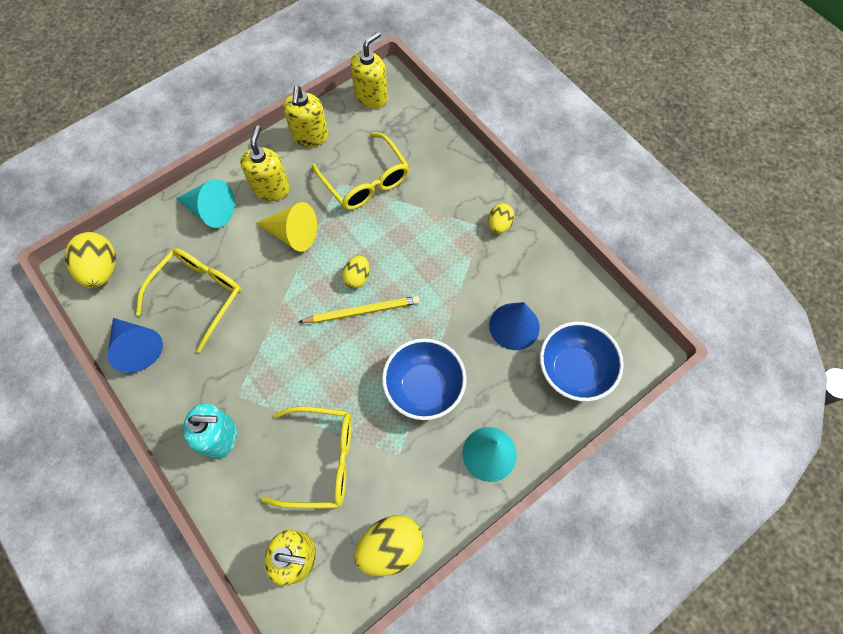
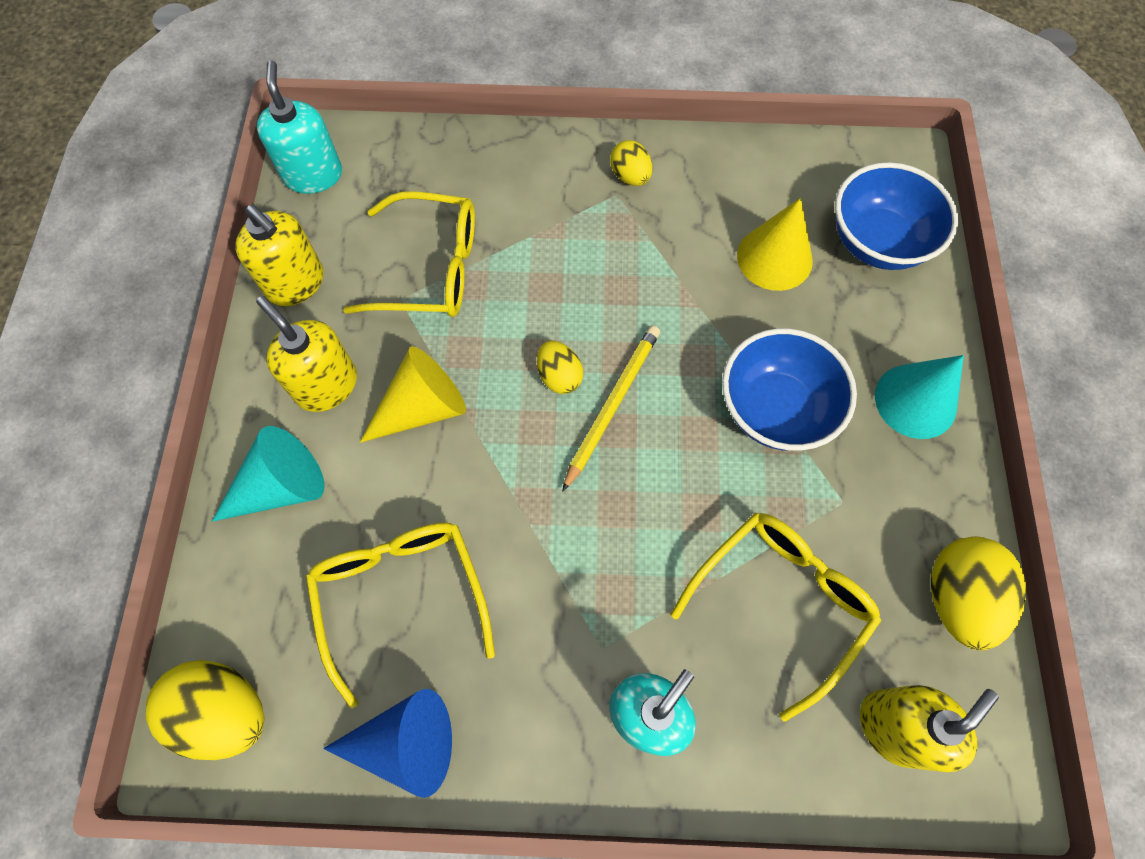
camera: 50 degrees left, 0 degrees up
yellow soap dispenser [351,31,388,109] -> turquoise soap dispenser [257,60,342,194]
blue cone [489,302,540,350] -> yellow cone [737,198,813,291]

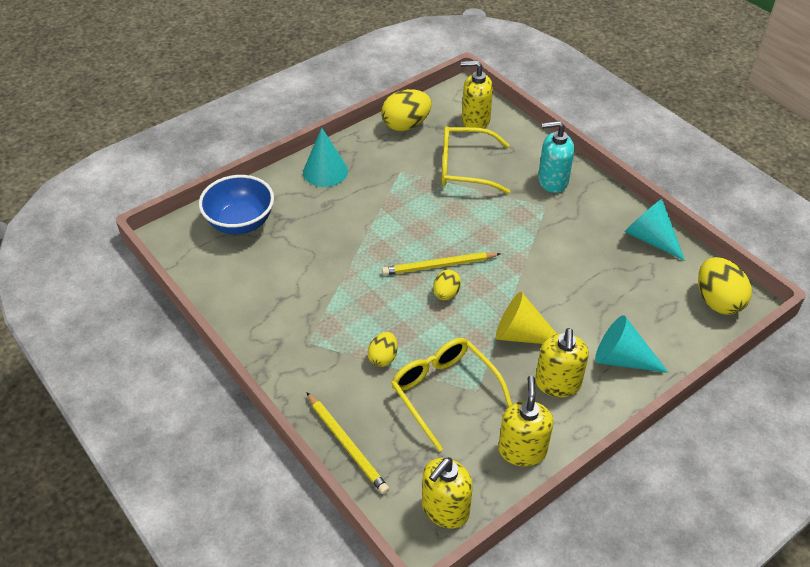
camera: 130 degrees left, 20 degrees down
turquoise soap dispenser [257,60,342,194] -> yellow soap dispenser [422,457,473,528]
yellow glasses [306,522,495,709] -> none
blue cone [323,689,452,798] -> turquoise cone [624,199,685,261]
yellow egg [610,140,652,186] -> yellow egg moved to [368,332,398,367]
blue bowl [722,328,857,451] -> none
yellow cone [737,198,813,291] -> none
none -> yellow pencil [306,392,389,494]

